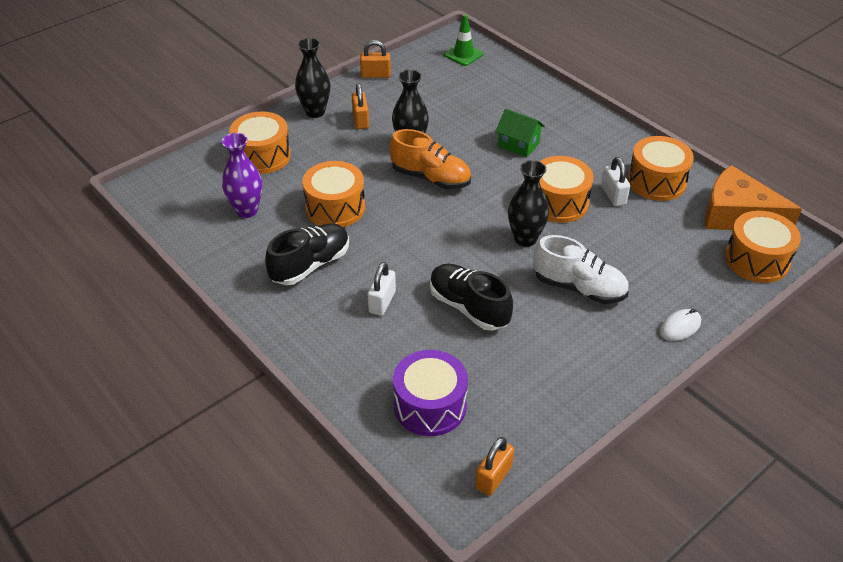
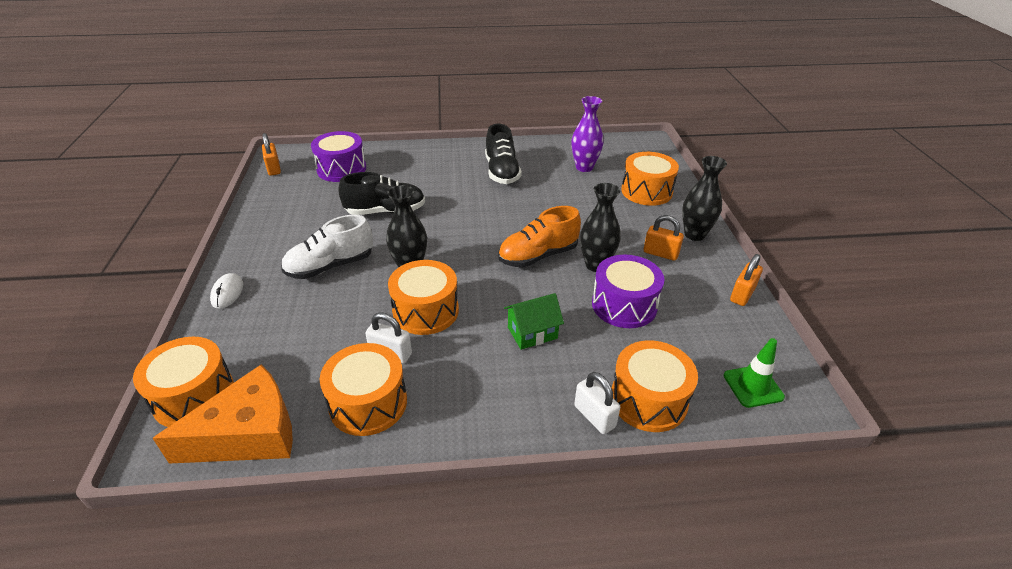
camera: 125 degrees right, 5 degrees down
orange drum [302,161,365,227] -> orange drum moved to [612,340,698,432]
white padlock [368,262,396,316] -> white padlock moved to [574,372,620,434]
none -> purple drum [592,255,665,328]

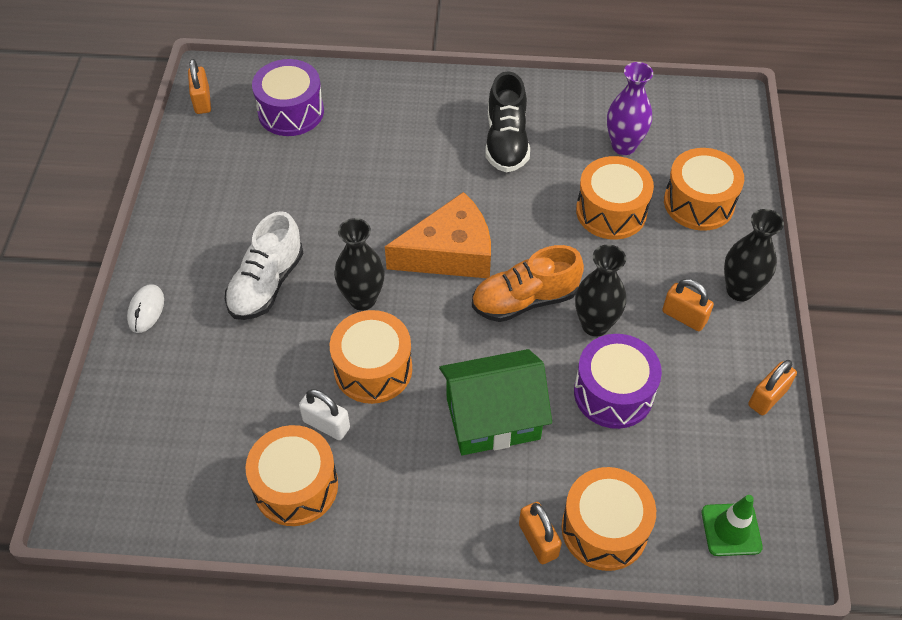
camera: 10 degrees right, 15 degrees up
orange drum [133,337,234,427] -> orange drum moved to [576,156,654,240]
orange cheese [152,365,293,464] -> orange cheese moved to [385,192,491,278]
white shoe [281,215,373,279] -> white shoe turned 45 degrees counterclockwise [225,211,304,320]
black shoe [338,172,425,215] -> none
green house [504,293,564,350] -> green house [439,349,552,455], size x1.69
white padlock [574,372,620,434] -> orange padlock [519,502,562,564]

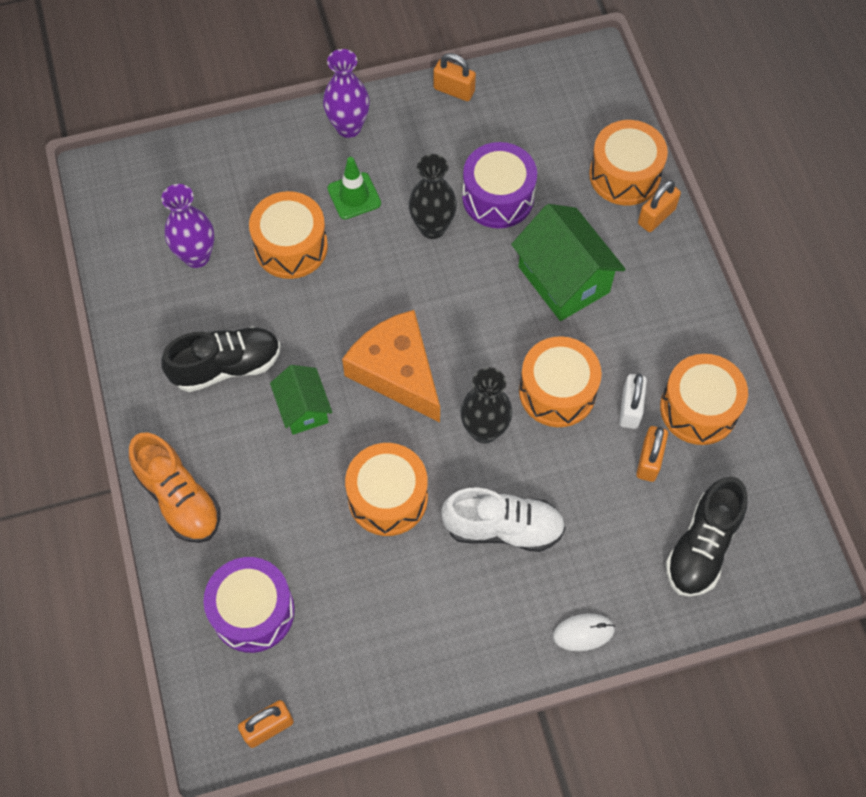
camera: 110 degrees left, 10 degrees up
orange shoe [472,245,584,322] -> orange shoe moved to [129,433,220,543]
orange padlock [662,279,714,331] -> orange padlock moved to [636,426,668,482]
orange drum [664,148,744,231] -> orange drum moved to [345,443,428,536]
green traffic cone [702,495,763,556] -> green traffic cone moved to [327,157,381,219]
black vase [724,209,784,301] -> purple vase [323,49,370,138]
none -> green house [270,365,332,435]
none -> black shoe [666,477,748,597]

